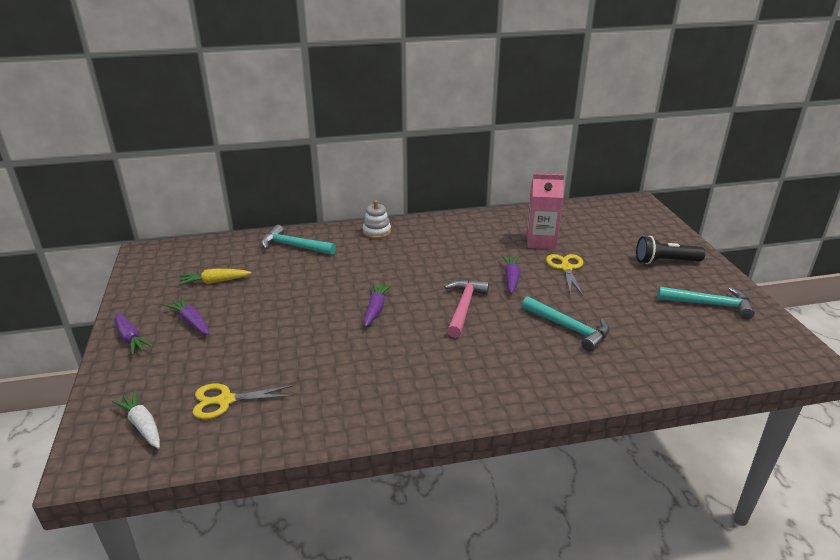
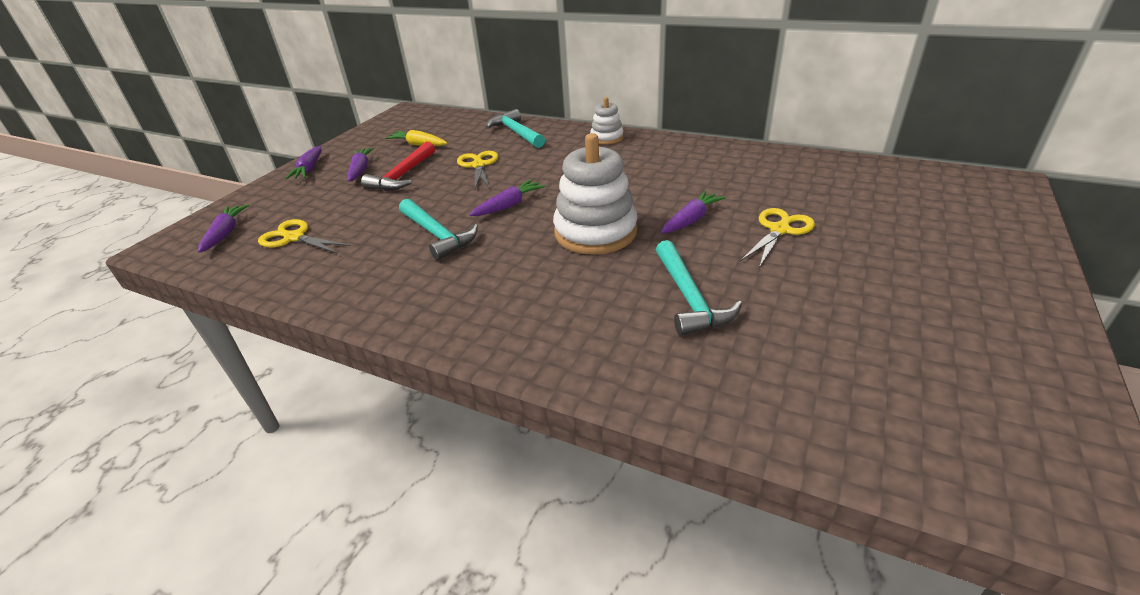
camera: 40 degrees right, 5 degrees up
white carrot [112,391,160,449] -> purple carrot [198,204,249,253]
pink hammer [444,279,489,338] -> white stacking toy [553,133,638,255]
pink carton [526,173,564,249] -> none
black flashlight [636,236,706,264] -> none
turquoise hammer [658,287,755,319] -> turquoise hammer moved to [399,199,478,260]
none -> red hammer [361,142,435,191]
none -> yellow scissors [457,151,498,189]

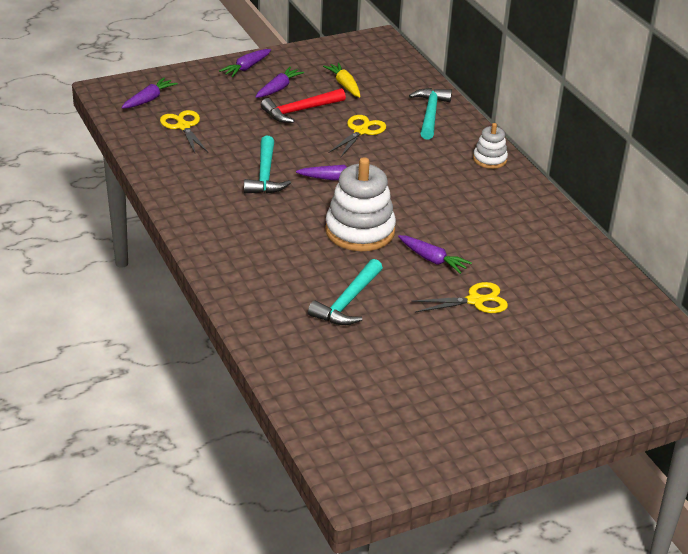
camera: 35 degrees right, 0 degrees up
purple carrot [661,191,725,234] -> purple carrot turned 45 degrees clockwise [398,235,472,274]

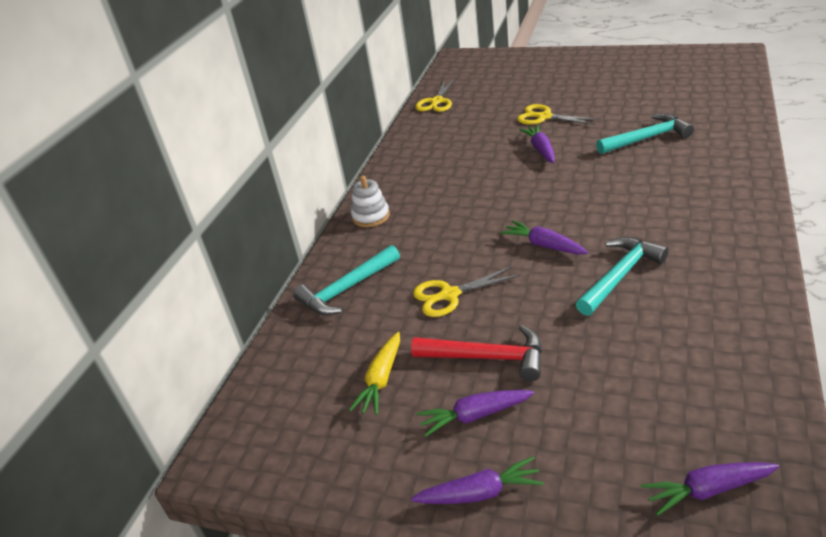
camera: 130 degrees left, 0 degrees up
yellow scissors [160,110,208,153] -> yellow scissors moved to [415,78,456,112]
white stacking toy [325,157,396,251] -> none

